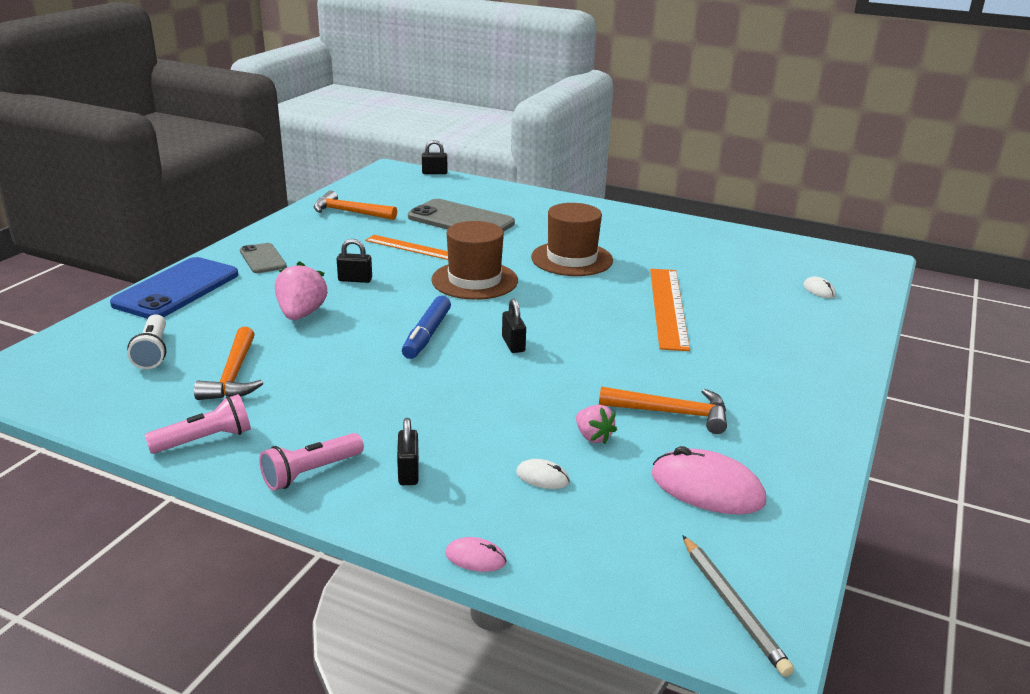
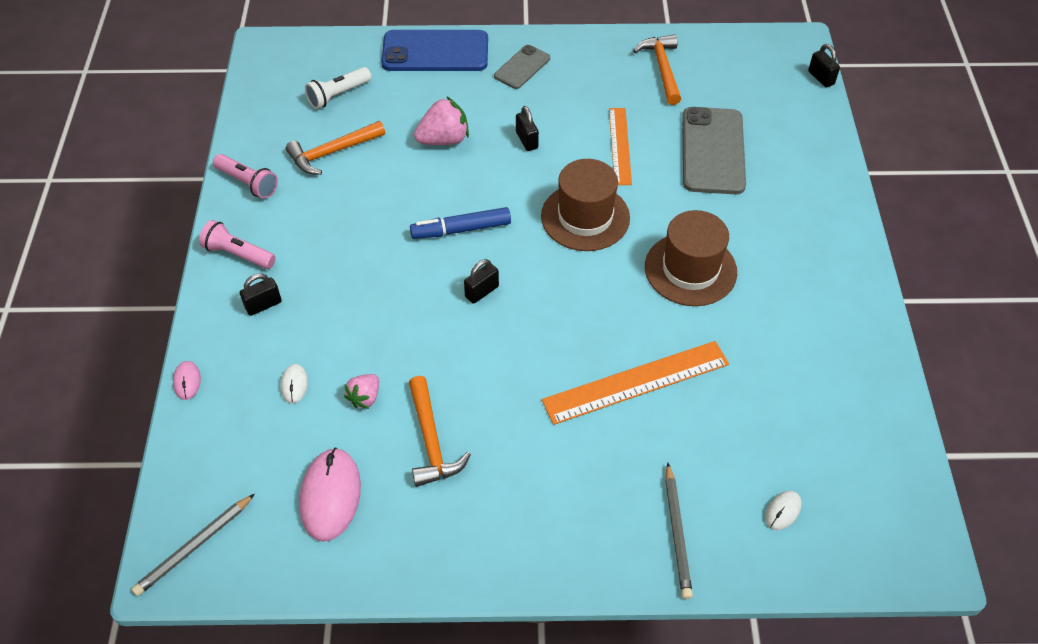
camera: 65 degrees right, 25 degrees up
none -> grey pencil [665,463,693,599]

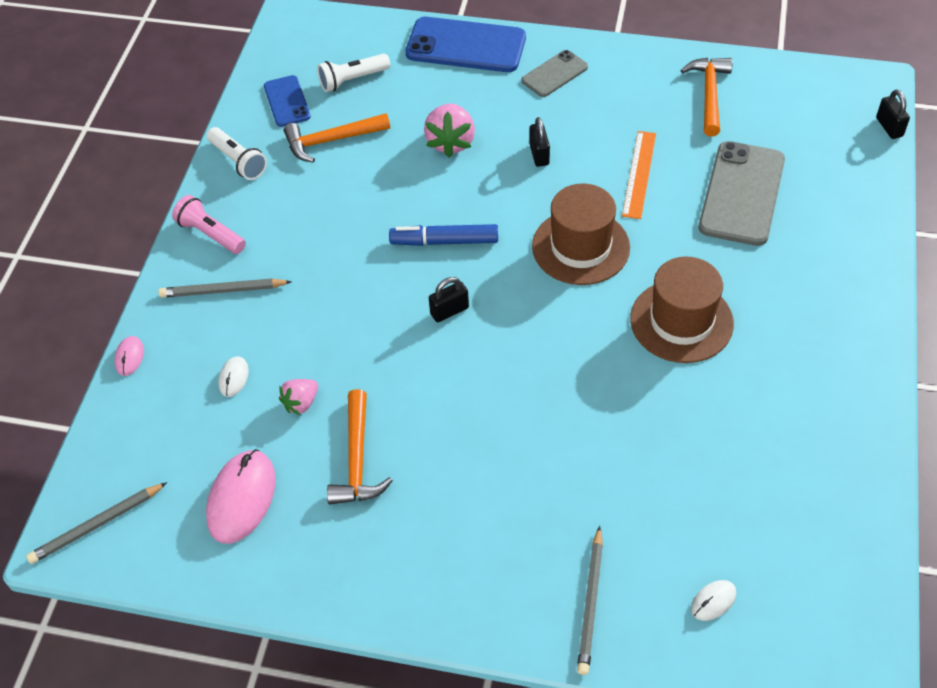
camera: 15 degrees right, 0 degrees up
pink flashlight [213,154,278,199] -> white flashlight [207,127,267,180]
black padlock [240,273,282,316] -> grey pencil [158,278,292,298]
pink strawberry [414,96,469,145] -> pink strawberry turned 105 degrees clockwise [424,104,475,157]
orange ruler [542,341,729,425] -> none
none -> blue phone [264,75,311,127]

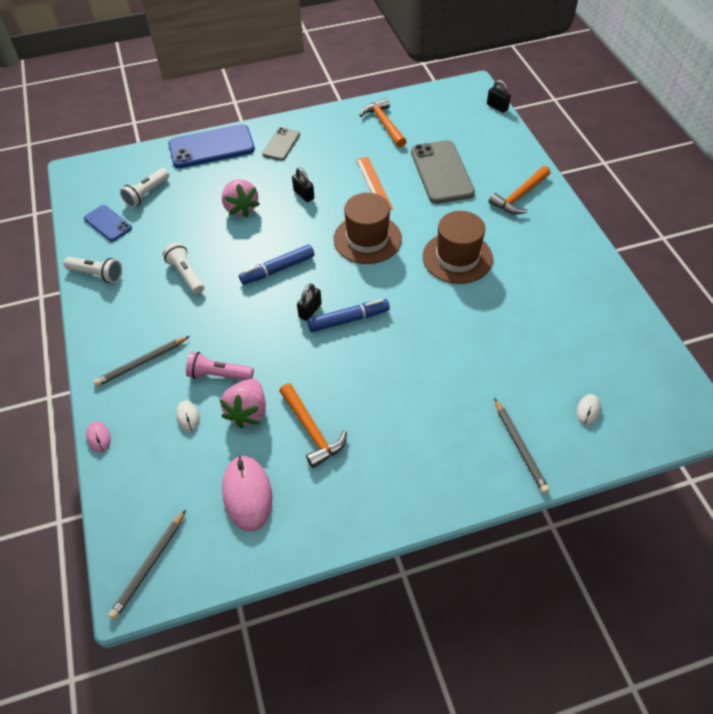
camera: 30 degrees left, 0 degrees up
pink flashlight [172,195,246,254] -> pink flashlight moved to [186,352,254,380]
pink strawberry [279,379,318,415] -> pink strawberry [219,379,266,429], size x1.65
orange hammer [284,113,390,163] -> orange hammer moved to [489,166,551,214]
none -> white flashlight [162,242,204,294]
none -> blue marker [307,299,390,332]

